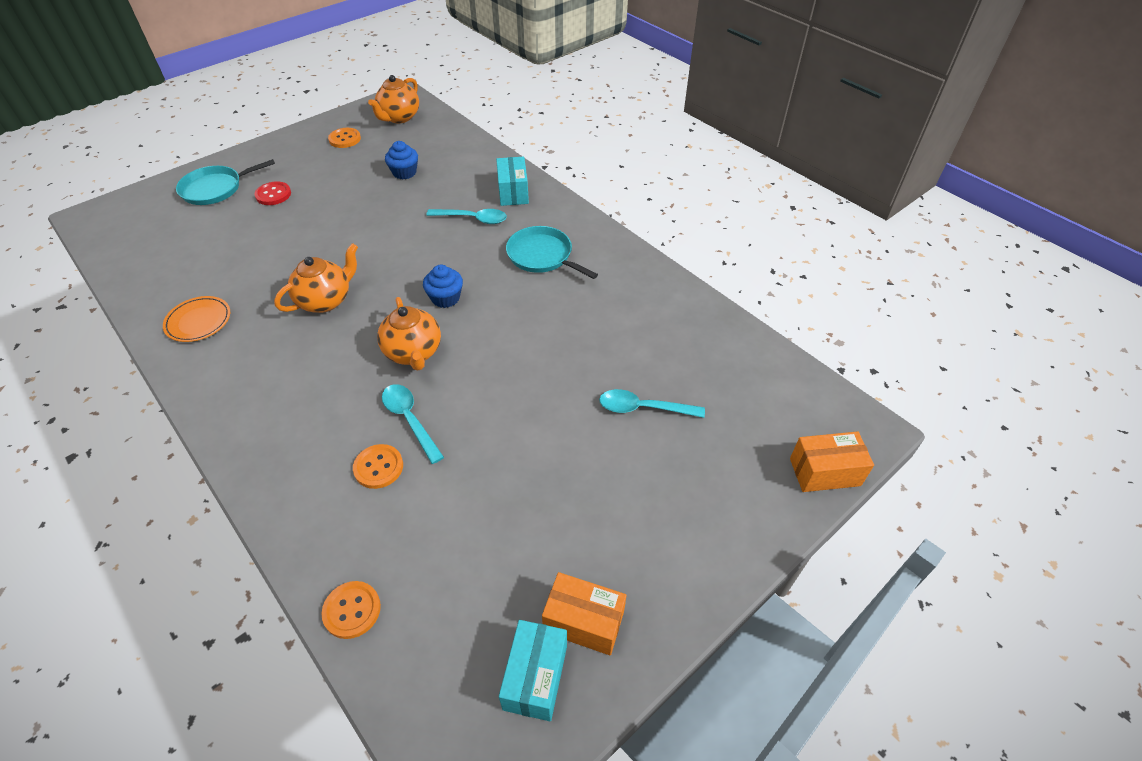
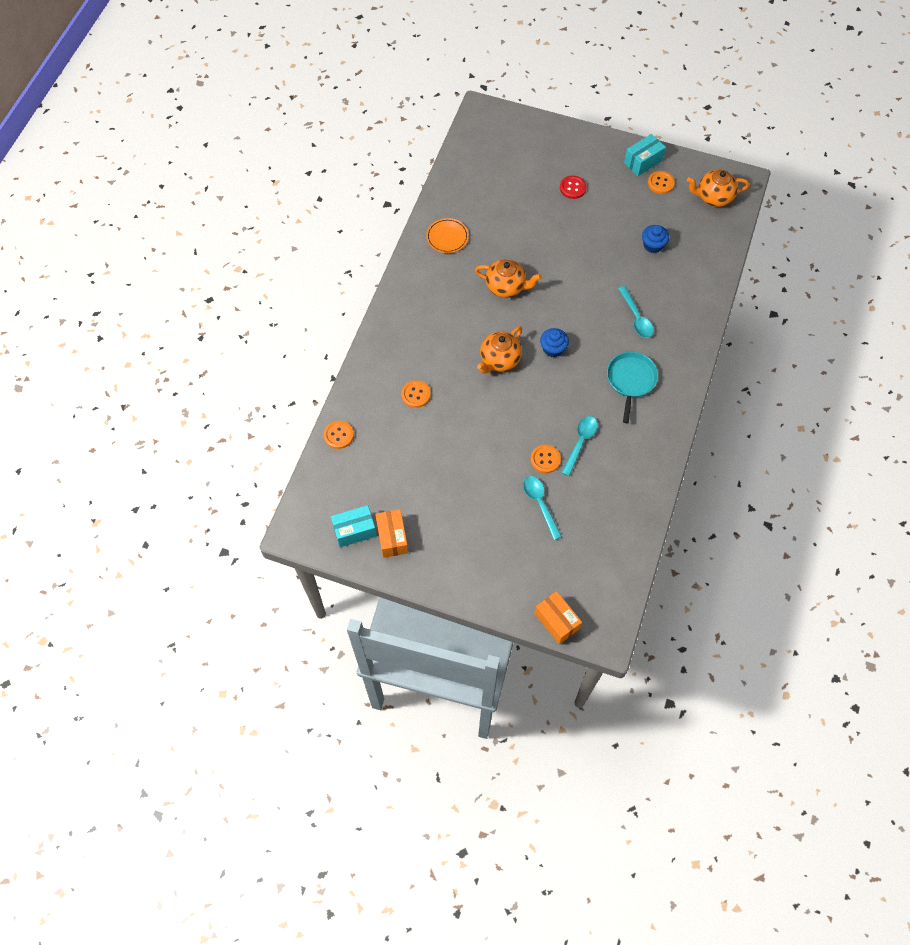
camera: 60 degrees right, 15 degrees up
turquoise pan [176,159,275,205] -> none
turquoise spoon [382,384,444,464] -> turquoise spoon moved to [562,416,598,476]
turquoise box [496,157,529,206] -> turquoise box moved to [624,134,666,176]
none -> orange button [530,445,561,473]

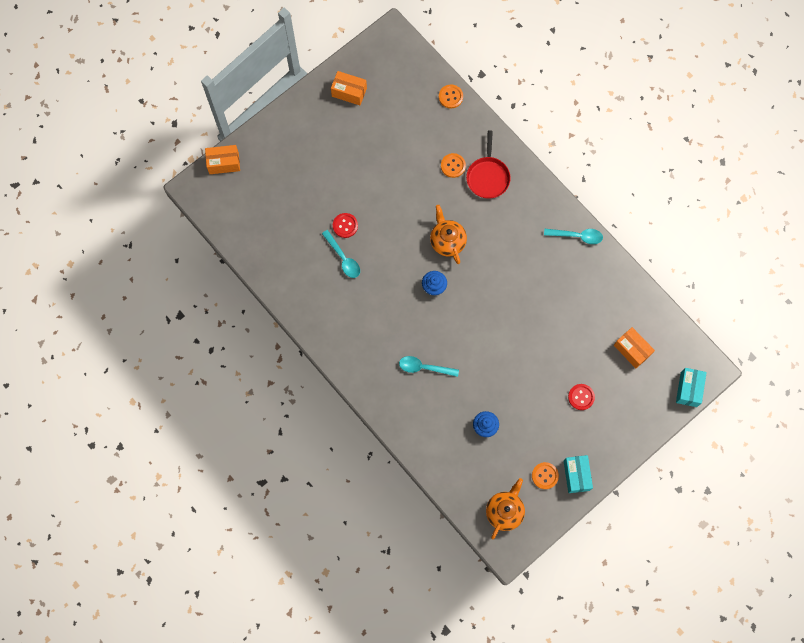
camera: 120 degrees right, 10 degrees up
turquoise box [331,505,377,547] -> turquoise box moved to [676,368,707,407]
orange plate [426,218,469,253] -> none
orange teapot [475,259,542,298] -> none
turquoise spoon [523,476,562,540] -> turquoise spoon moved to [544,229,603,244]
orange button [530,445,561,473] -> red button [333,213,358,238]
turquoise pan [607,352,658,423] -> none
none -> red pan [466,130,511,199]
none -> orange box [614,327,655,368]

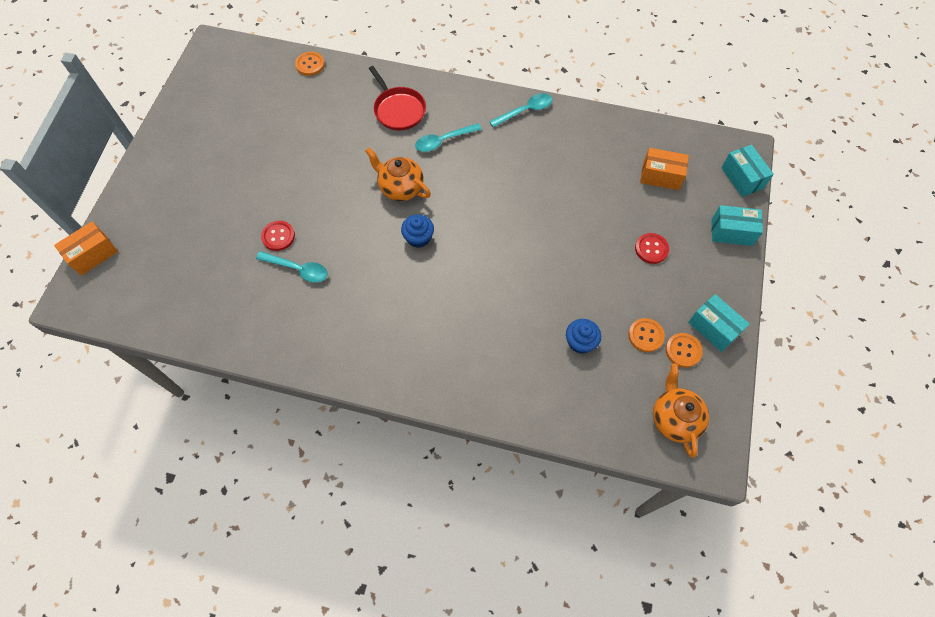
camera: 35 degrees left, 10 degrees down
orange box [331,71,367,105] -> none
turquoise spoon [399,356,459,377] -> turquoise spoon moved to [415,123,482,152]
orange button [441,153,466,178] -> orange button moved to [628,318,665,352]
none -> turquoise box [711,205,763,246]

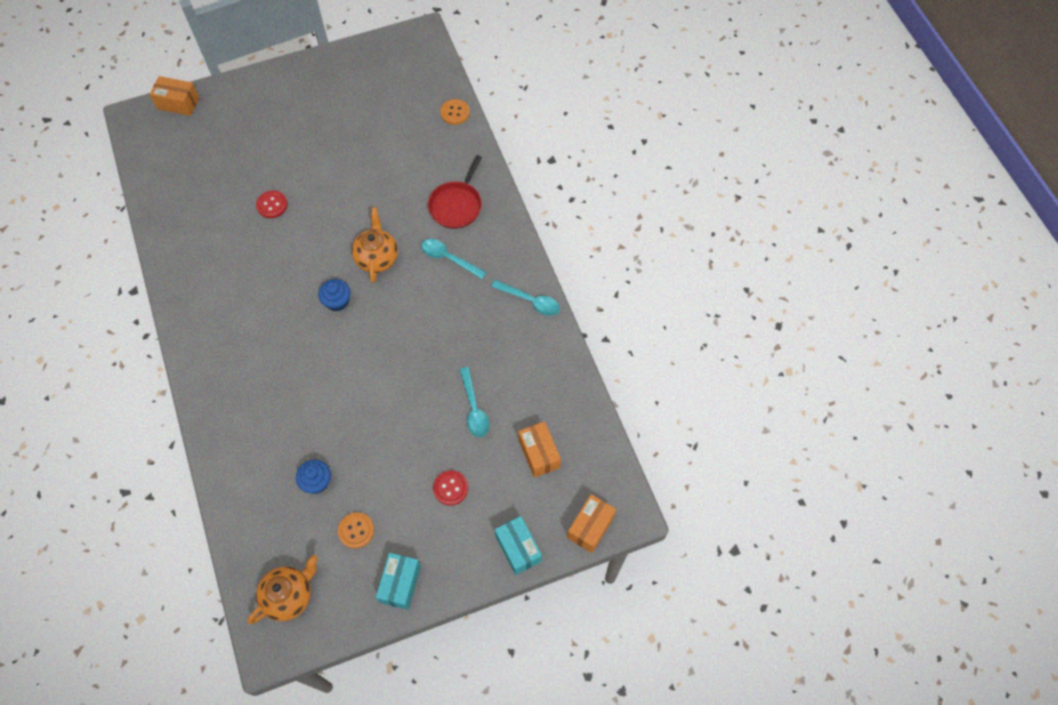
camera: 55 degrees right, 0 degrees up
turquoise spoon [256,251,328,283] -> turquoise spoon moved to [459,367,489,437]
orange button [666,333,703,368] -> none
turquoise box [721,145,774,197] -> orange box [567,494,616,553]

